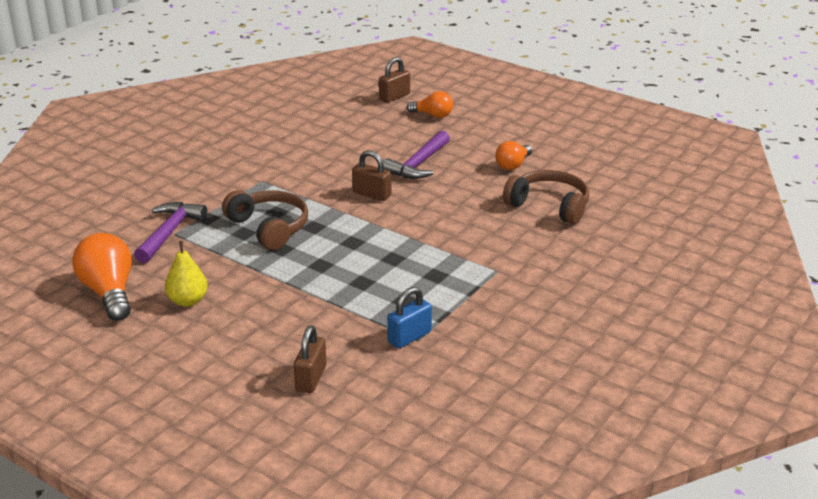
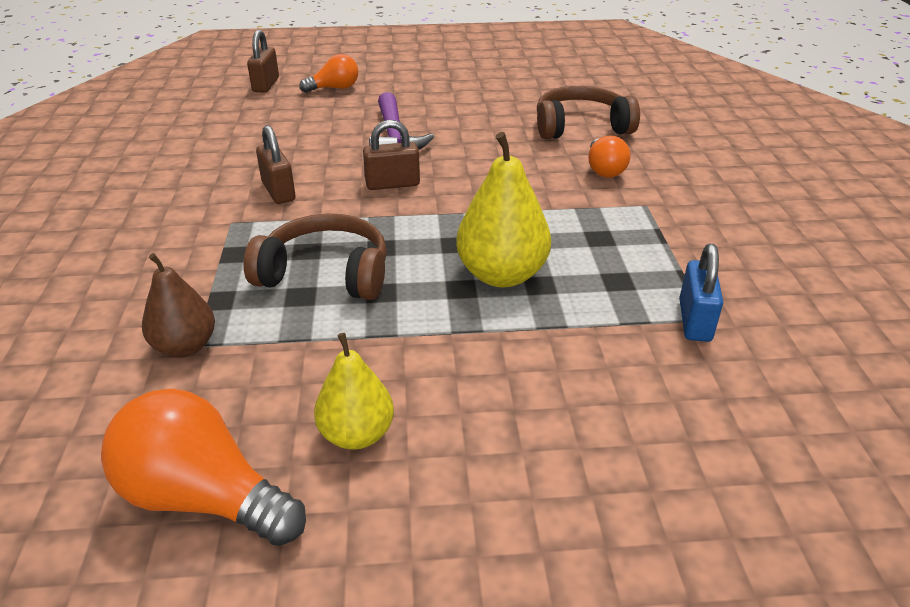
camera: 40 degrees left, 5 degrees up
purple hammer [134,202,207,263] -> brown pear [142,253,215,357]
brown padlock [294,326,326,393] -> brown padlock moved to [256,125,296,204]
orange light bulb [495,141,532,170] -> orange light bulb moved to [589,136,630,178]
none -> yellow pear [456,132,551,287]

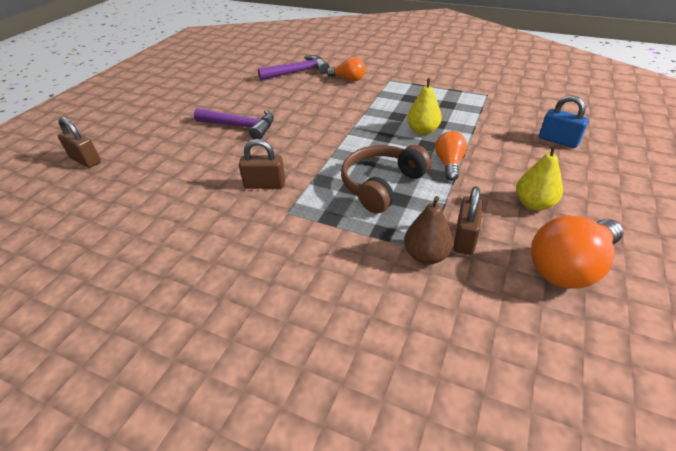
camera: 60 degrees left, 5 degrees up
orange light bulb [299,54,358,93] -> orange light bulb moved to [435,131,467,181]
brown padlock [363,120,420,190] -> brown padlock moved to [454,186,483,255]
yellow pear [456,132,551,287] -> yellow pear [407,78,442,135], size x0.65
brown headphones [537,86,640,139] -> purple hammer [258,55,330,80]
blue padlock [679,244,723,342] -> blue padlock moved to [539,95,589,148]

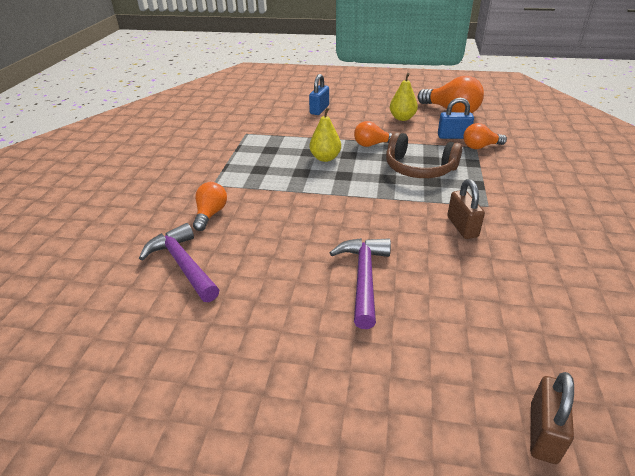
camera: 105 degrees left, 5 degrees down
brown pear [404,196,454,264] -> orange light bulb [463,123,507,149]
brown padlock [454,186,483,255] -> blue padlock [438,98,474,139]

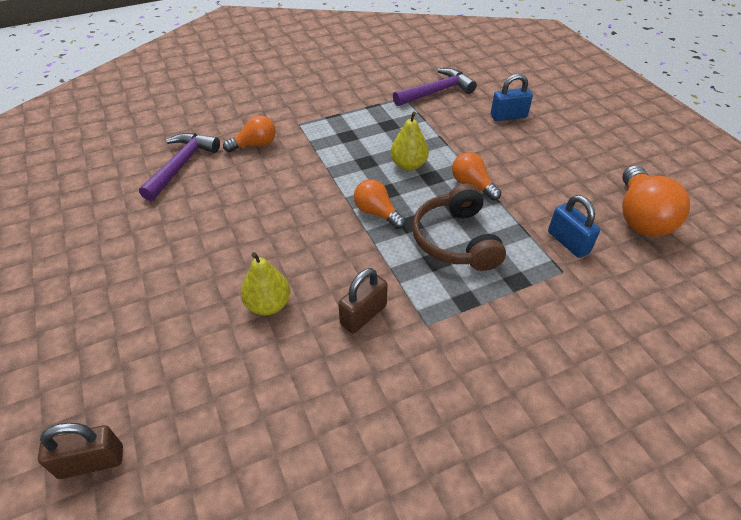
camera: 55 degrees right, 10 degrees up
purple hammer [330,238,391,329] -> purple hammer moved to [393,68,477,106]
yellow pear [390,73,418,121] -> yellow pear moved to [241,252,290,315]
orange light bulb [463,123,507,149] -> orange light bulb moved to [354,179,406,229]

